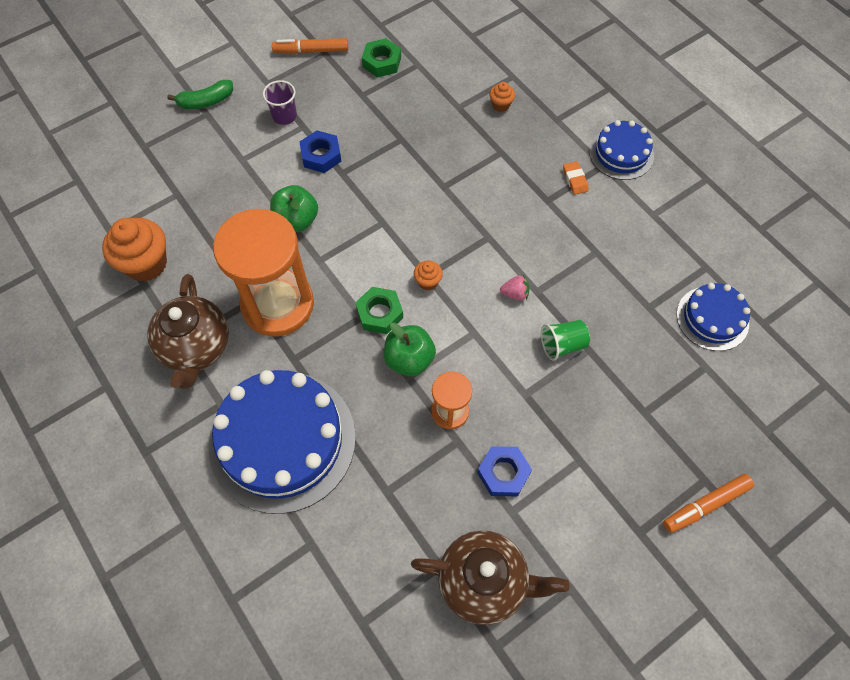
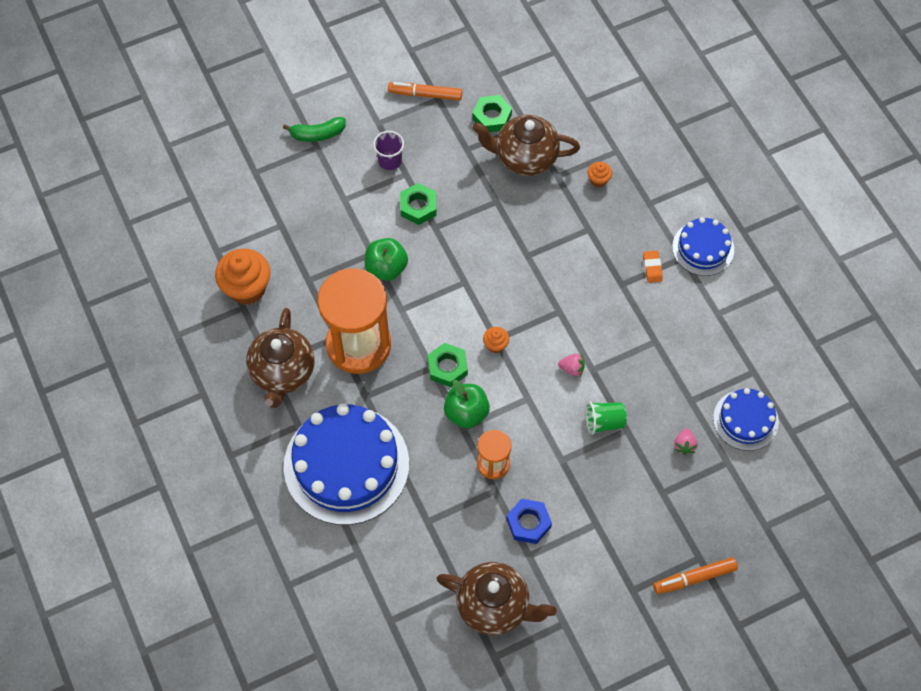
camera: 10 degrees right, 0 degrees up
blue nut [300,130,342,173] -> green nut [400,183,437,225]
none -> brown teapot [472,115,580,176]
none -> pink strawberry [674,428,697,455]

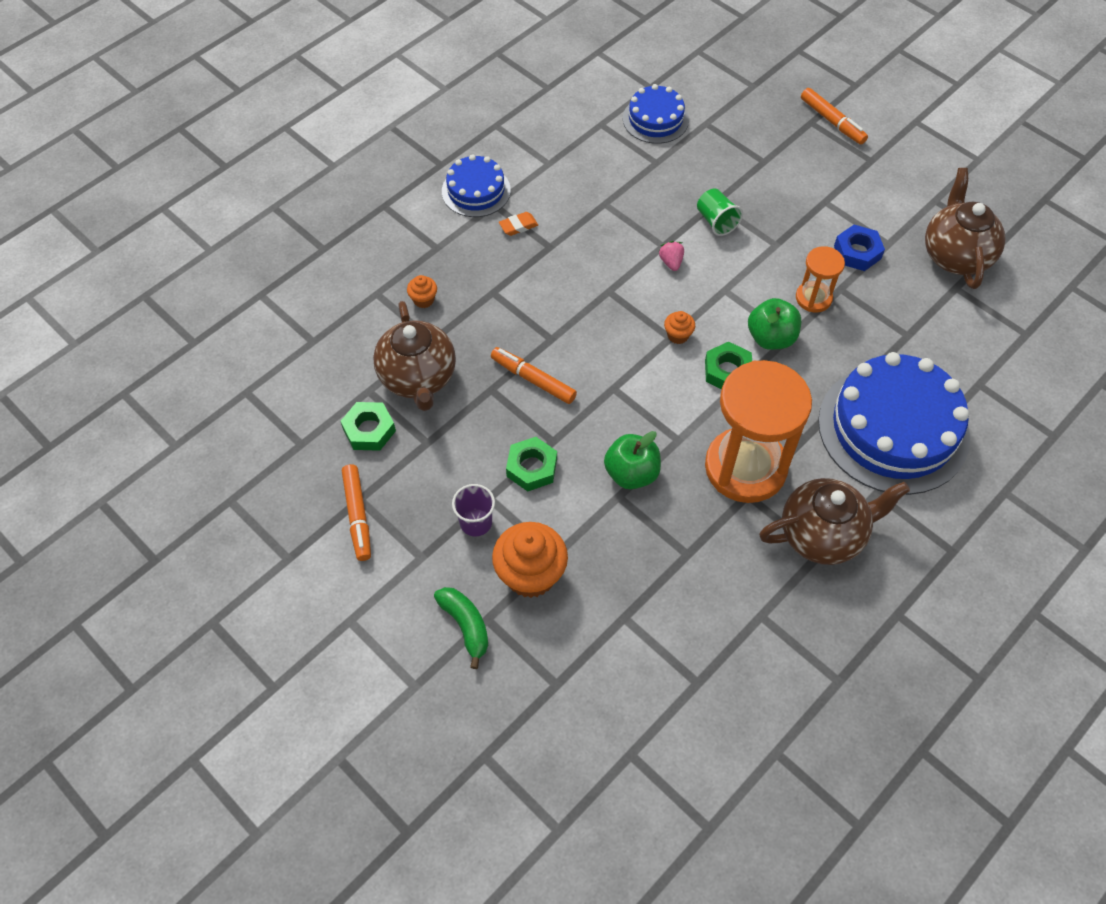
camera: 110 degrees left, 5 degrees down
orange cupcake [215,249,270,305] -> orange cupcake moved to [492,522,568,598]
pink strawberry [674,428,697,455] -> none
none -> orange marker [491,347,577,404]

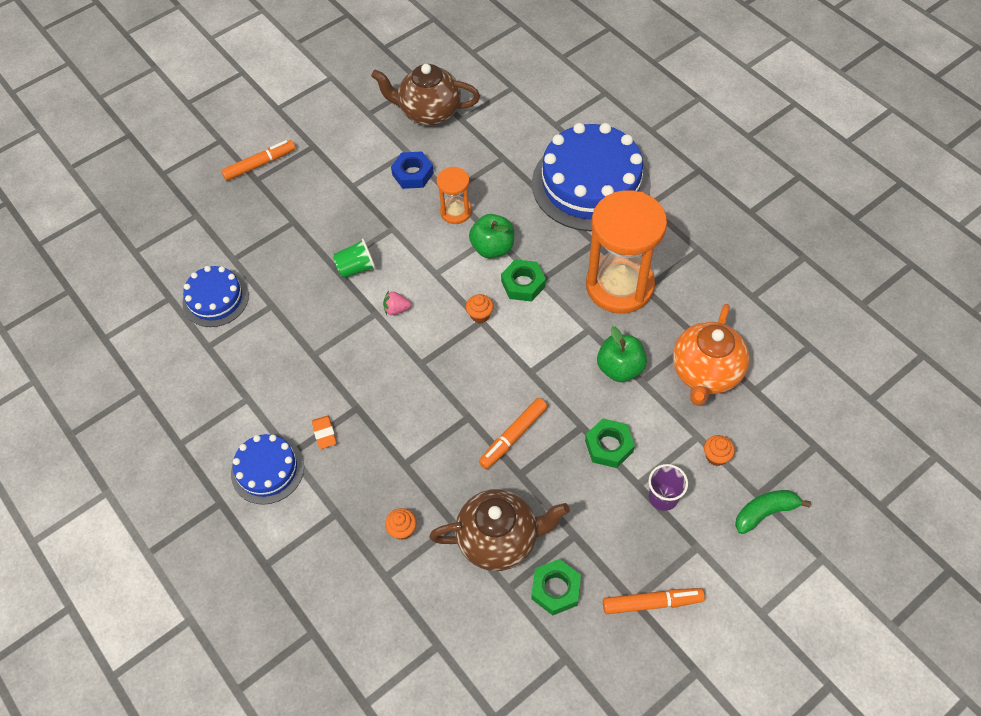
camera: 80 degrees left, 0 degrees up
orange cupcake [492,522,568,598] -> orange cupcake [704,435,735,466], size x0.47
brown teapot [759,478,910,565] -> none
none -> orange teapot [673,304,750,406]

